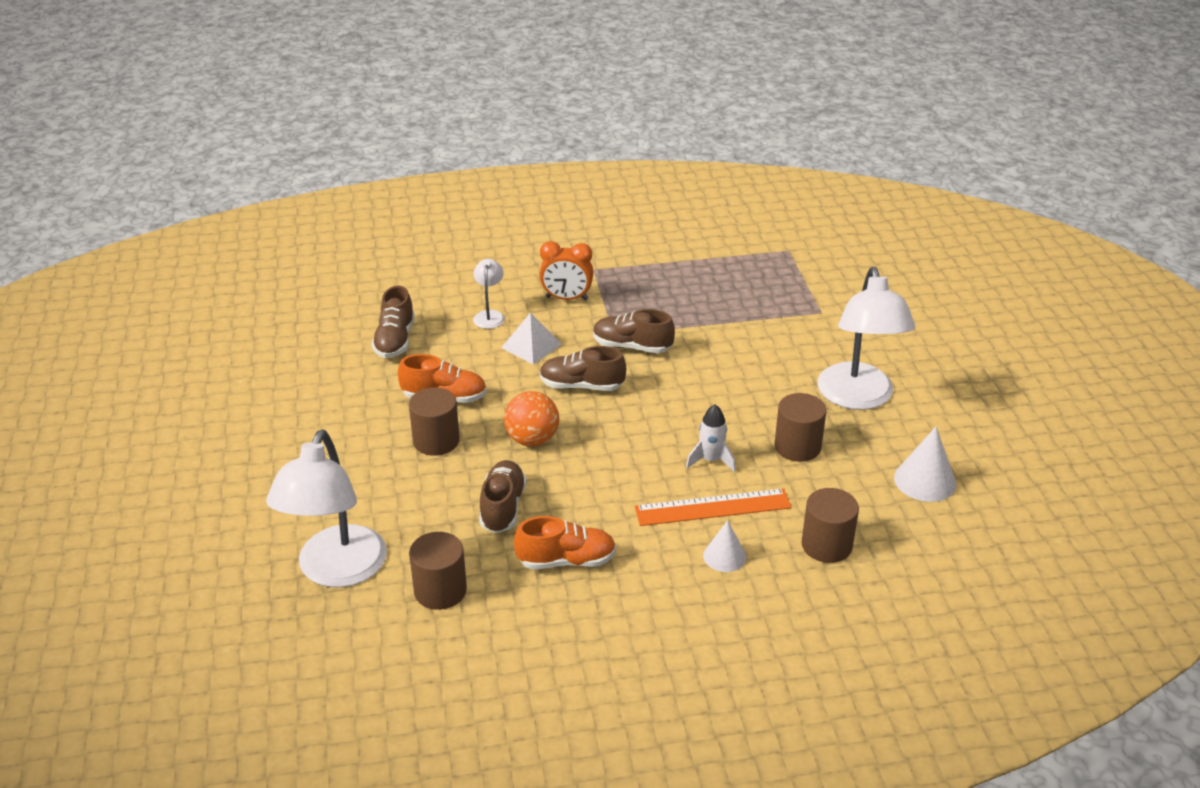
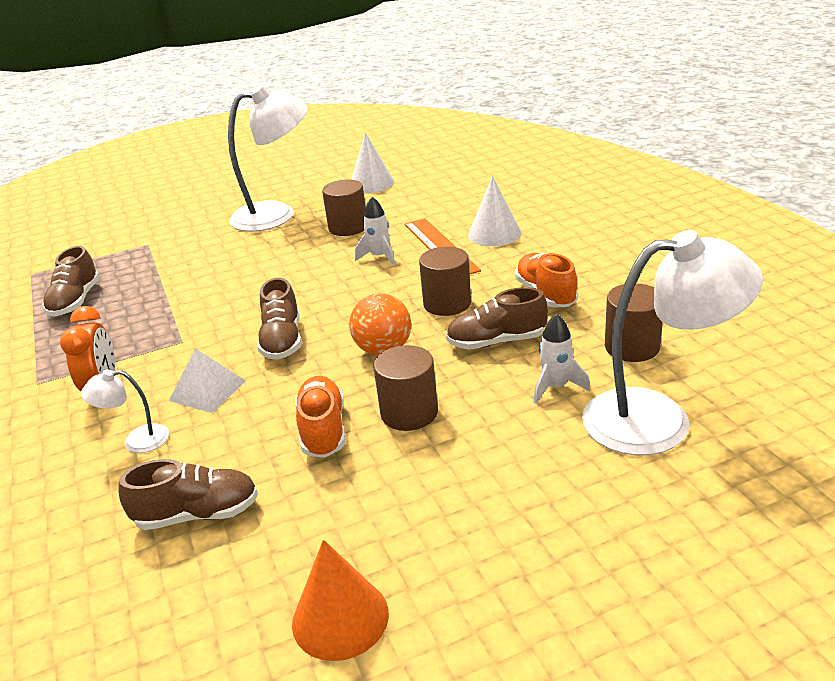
camera: 100 degrees left, 5 degrees down
brown shoe [593,309,675,353] -> brown shoe moved to [42,246,100,317]
white cone [703,520,746,572] -> white cone [468,176,521,246], size x1.51
brown cylinder [802,488,859,563] -> brown cylinder moved to [419,246,471,316]
none -> orange cone [292,540,389,661]
none -> white rocket [534,314,590,404]

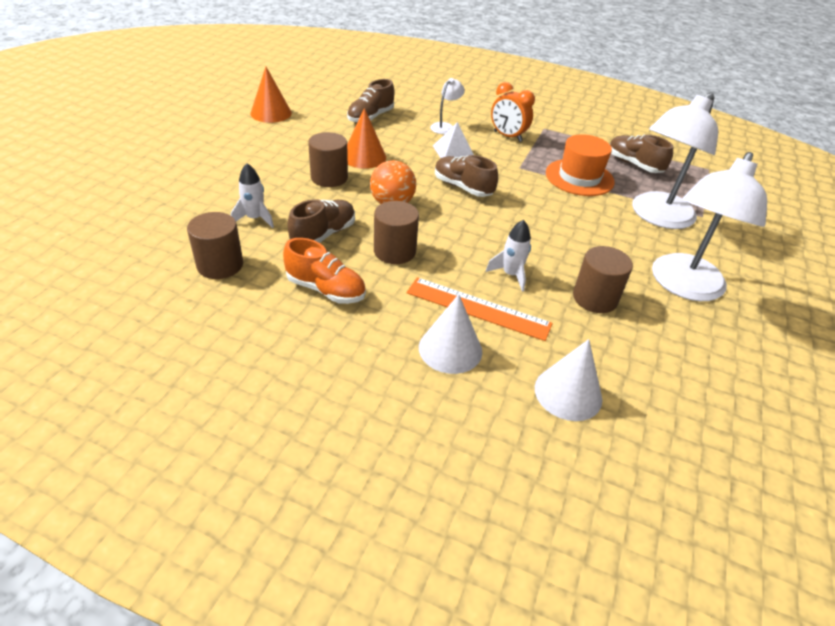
camera: 130 degrees right, 10 degrees up
orange shoe [295,376,345,458] -> orange cone [347,108,386,169]
white cone [351,132,395,193] -> white cone moved to [535,339,602,421]
white lamp [582,230,763,456] -> white lamp moved to [632,92,718,229]
none -> orange hat [546,134,615,196]

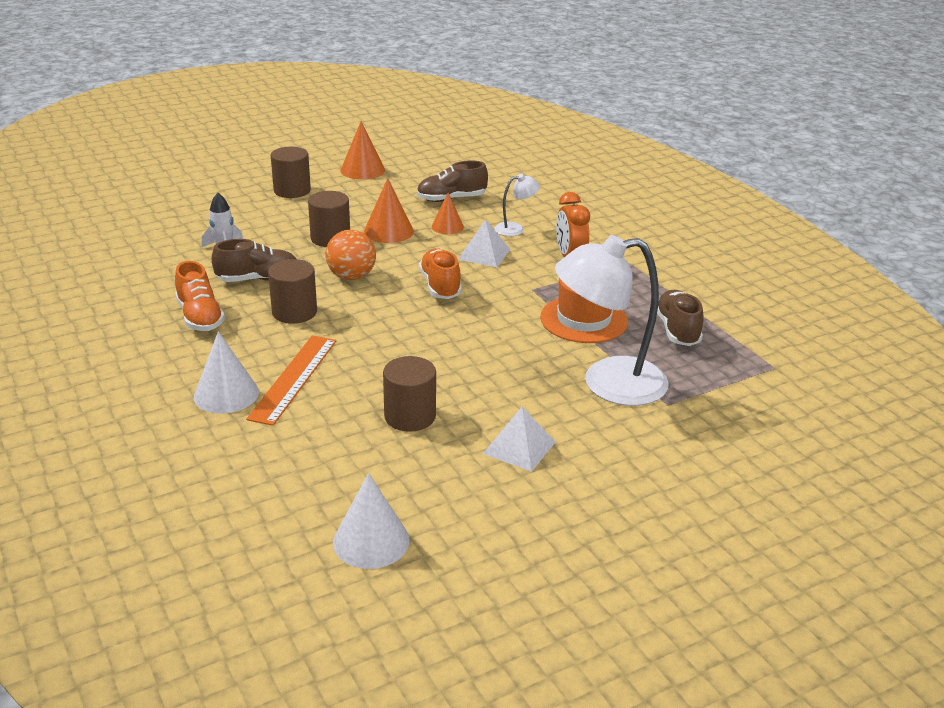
camera: 40 degrees right, 10 degrees down
brown cylinder [187,212,243,279] -> brown cylinder moved to [271,147,311,198]
orange ruler [406,277,553,341] -> orange ruler turned 45 degrees clockwise [246,335,336,426]
brown shoe [435,155,498,197] -> orange shoe [419,248,462,299]
white rocket [486,220,531,292] -> none
white cone [535,339,602,421] -> white cone moved to [333,473,410,569]
white lamp [652,152,767,301] -> white pyramid [483,407,556,472]
none -> orange cone [432,193,464,234]

